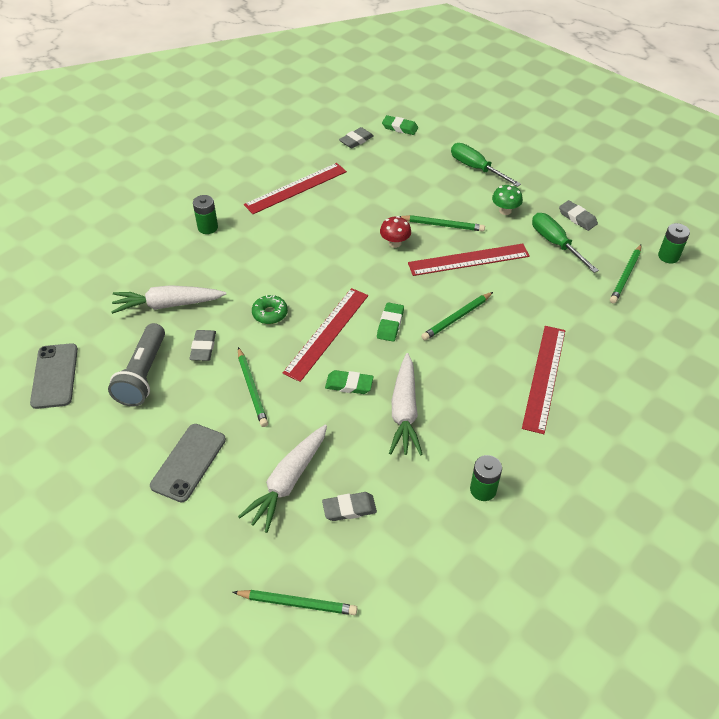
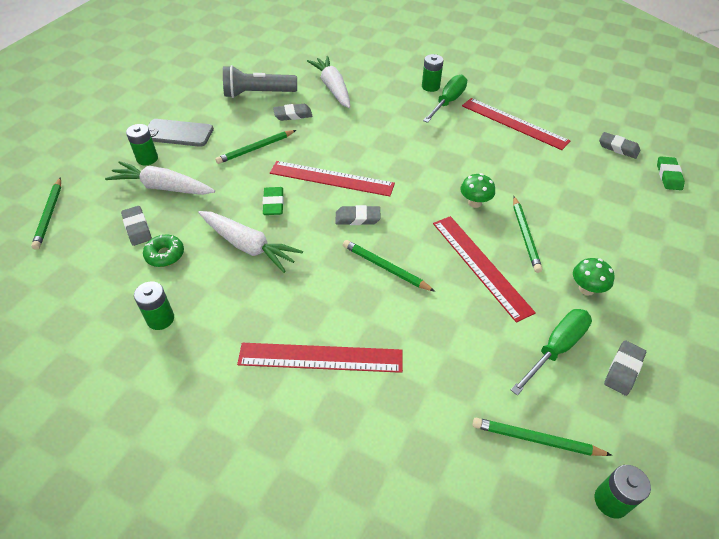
camera: 75 degrees right, 0 degrees up
grey phone [30,343,78,409] -> none
green donut [252,295,288,324] -> green donut moved to [143,235,184,267]
green eraser [377,302,404,342] -> grey eraser [335,205,381,225]
red mushroom [380,216,411,248] -> green mushroom [460,173,495,208]
white carrot [389,353,423,455] -> white carrot turned 135 degrees counterclockwise [198,211,303,273]
green screwdriver [451,143,521,187] -> green screwdriver moved to [423,75,467,123]
none -> green battery [126,124,158,165]

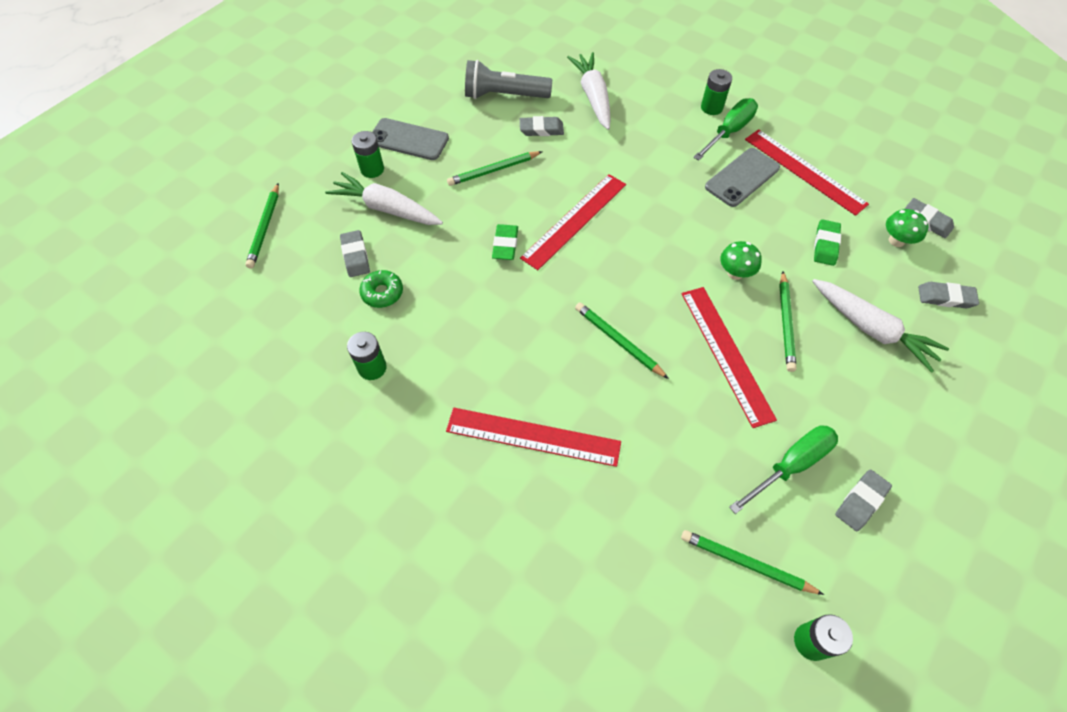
camera: 10 degrees right, 10 degrees up
white carrot [198,211,303,273] -> white carrot moved to [812,279,949,373]
red ruler [270,161,395,196] -> red ruler turned 75 degrees counterclockwise [520,174,626,270]
grey eraser [335,205,381,225] -> grey eraser moved to [918,282,979,308]
green mushroom [573,258,615,295] -> green mushroom moved to [886,209,928,247]
green eraser [657,156,685,190] -> green eraser moved to [814,219,841,266]
none -> grey phone [705,148,780,207]

